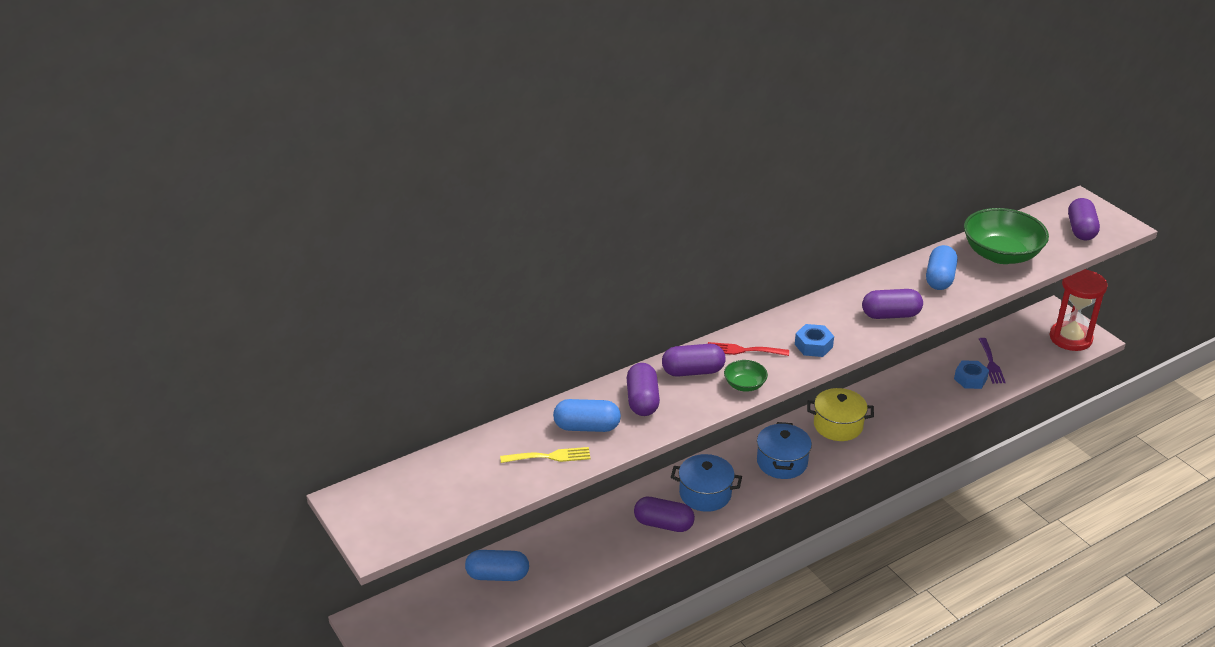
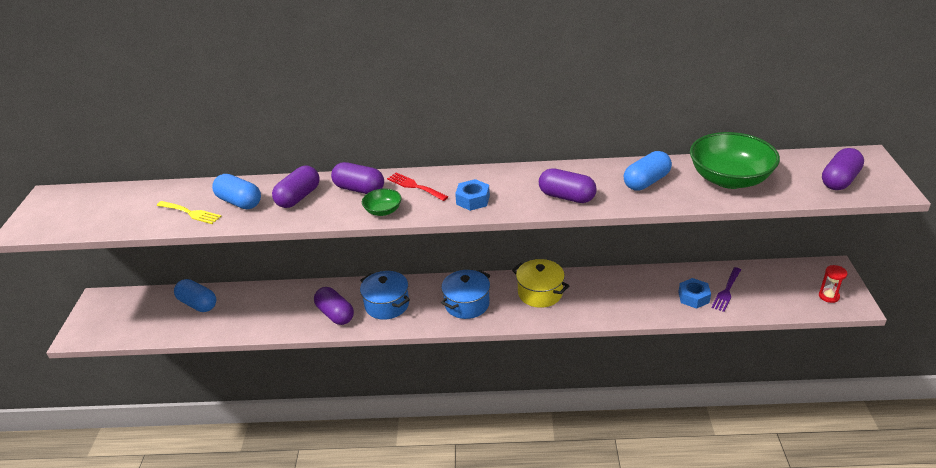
camera: 35 degrees right, 0 degrees up
red hourglass [1050,269,1107,351] -> red hourglass [819,265,847,303], size x0.46

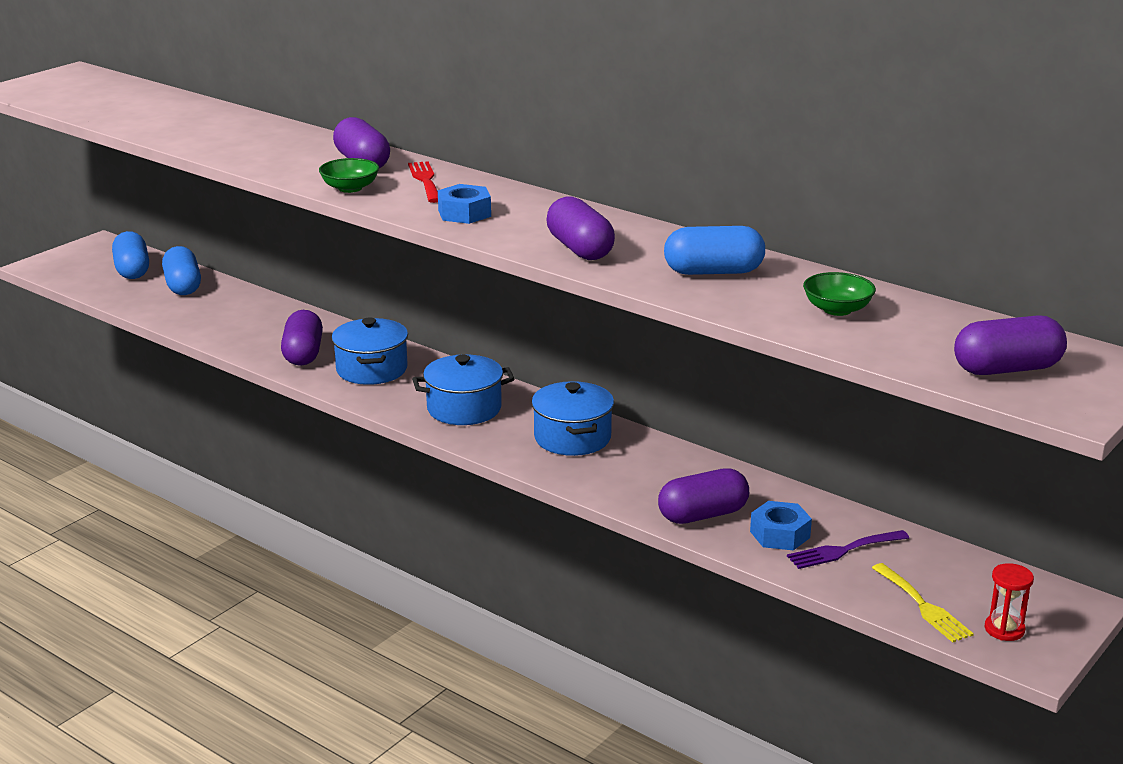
camera: 35 degrees right, 10 degrees down
yellow fork [157,201,221,224] -> yellow fork moved to [872,563,974,642]
blue capsule [212,174,261,209] -> blue capsule moved to [112,231,149,279]
purple capsule [272,166,320,208] -> purple capsule moved to [658,468,749,524]
yellow pot [512,259,569,308] -> blue pot [531,381,614,456]
green bowl [690,132,780,189] -> green bowl [803,272,876,316], size x0.47

